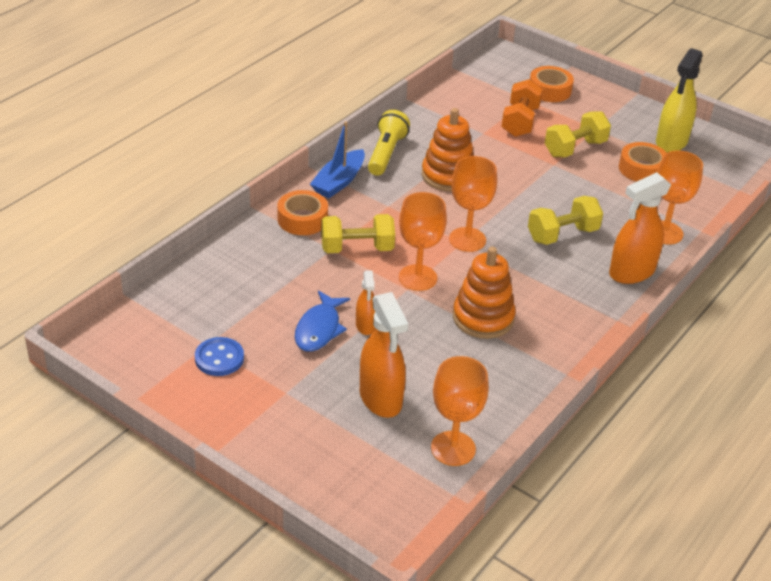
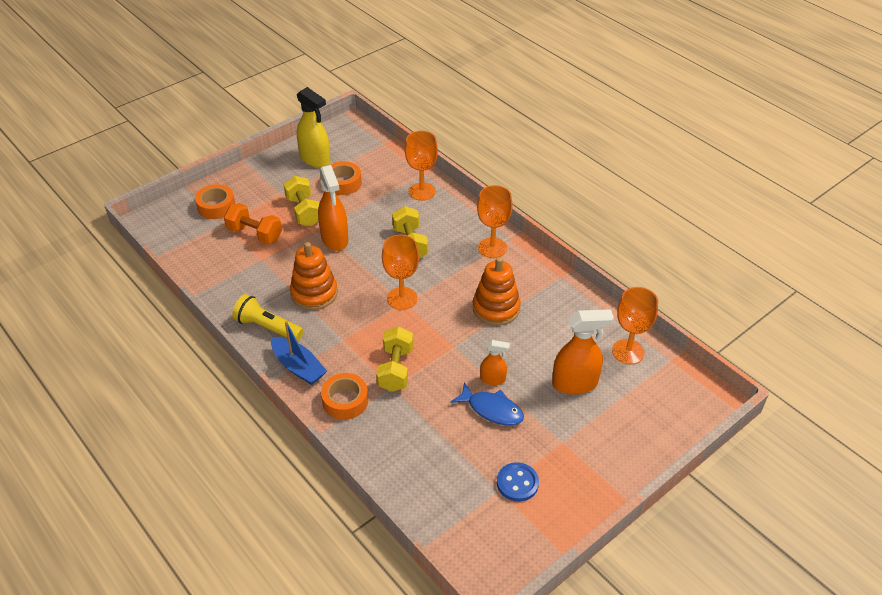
camera: 75 degrees left, 5 degrees up
orange goblet [399,192,447,291] -> orange goblet moved to [477,185,513,258]
orange spray bottle [609,172,671,284] -> orange spray bottle moved to [318,165,348,251]

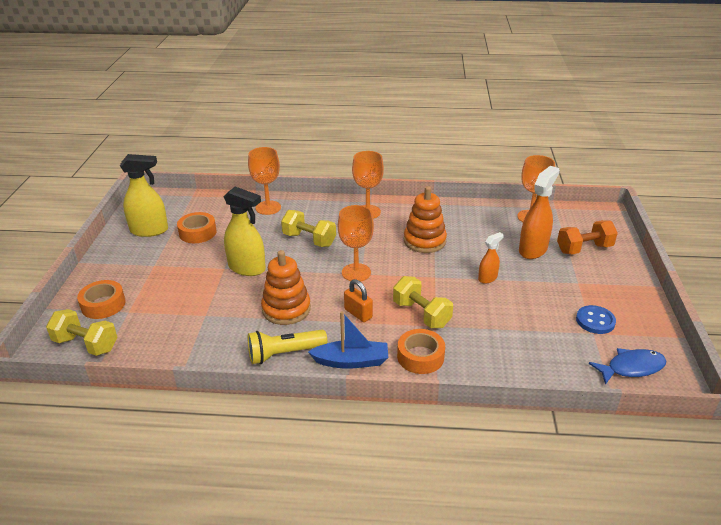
camera: 45 degrees left, 10 degrees down
orange dumbbell [224,203,282,244] -> orange dumbbell moved to [557,220,618,254]
yellow dumbbell [283,176,319,226] -> yellow dumbbell moved to [46,309,118,356]
orange spray bottle [318,165,348,251] -> yellow spray bottle [223,187,266,276]
blue fish [450,382,524,425] -> blue fish moved to [589,348,666,385]
none -> orange padlock [344,279,373,322]

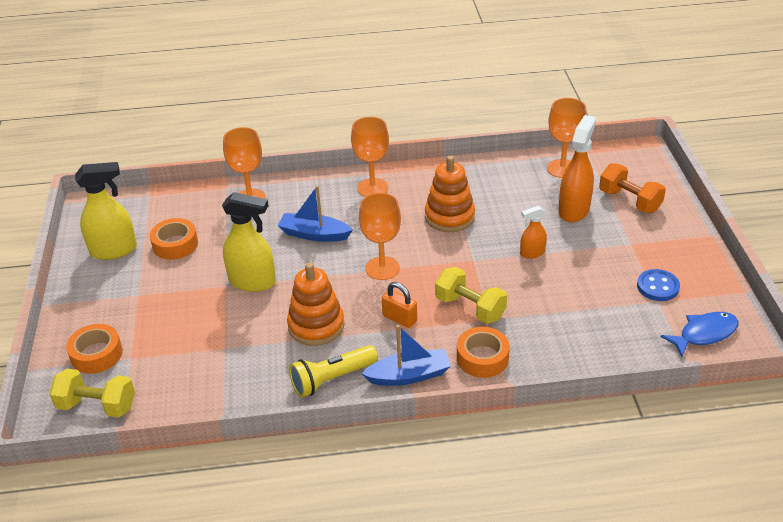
camera: 10 degrees left, 5 degrees up
yellow dumbbell [281,210,336,247] -> blue boat [278,185,353,242]
orange spray bottle [478,232,504,284] -> orange spray bottle turned 150 degrees counterclockwise [520,206,547,259]
orange dumbbell [557,220,618,254] -> orange dumbbell turned 75 degrees clockwise [599,163,666,213]

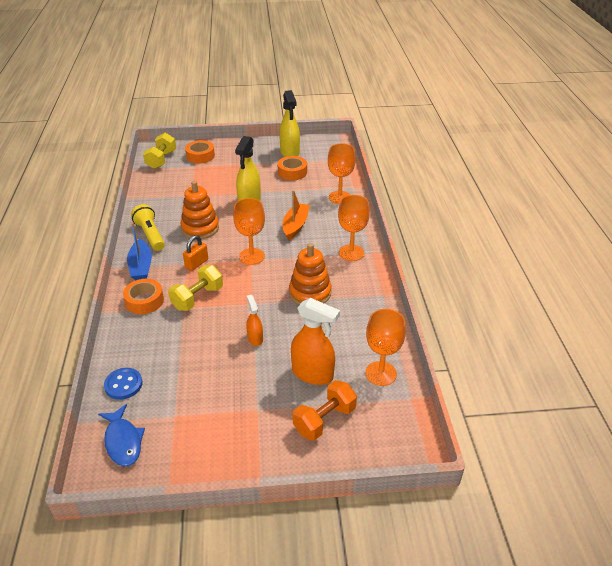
camera: 90 degrees right, 0 degrees up
blue boat [278,185,353,242] -> orange boat [283,190,310,240]
blue button [637,269,680,301] -> blue button moved to [104,368,142,400]

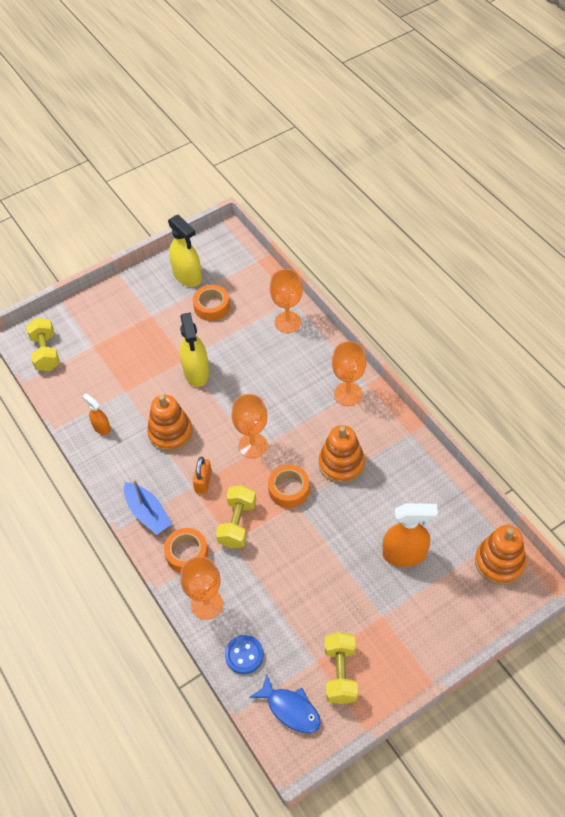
camera: 25 degrees left, 15 degrees up
yellow flashlight [131,204,165,251] -> none
orange tape [185,140,215,164] -> orange tape moved to [268,465,310,508]
orange spray bottle [246,295,263,346] -> orange spray bottle moved to [82,394,111,435]
orange boat [283,190,310,240] -> none
orange dumbbell [293,380,357,441] -> none
orange goblet [365,309,406,386] -> orange goblet moved to [180,556,223,620]
none -> yellow dumbbell [325,632,358,704]
none -> orange stacking toy [475,525,526,585]

